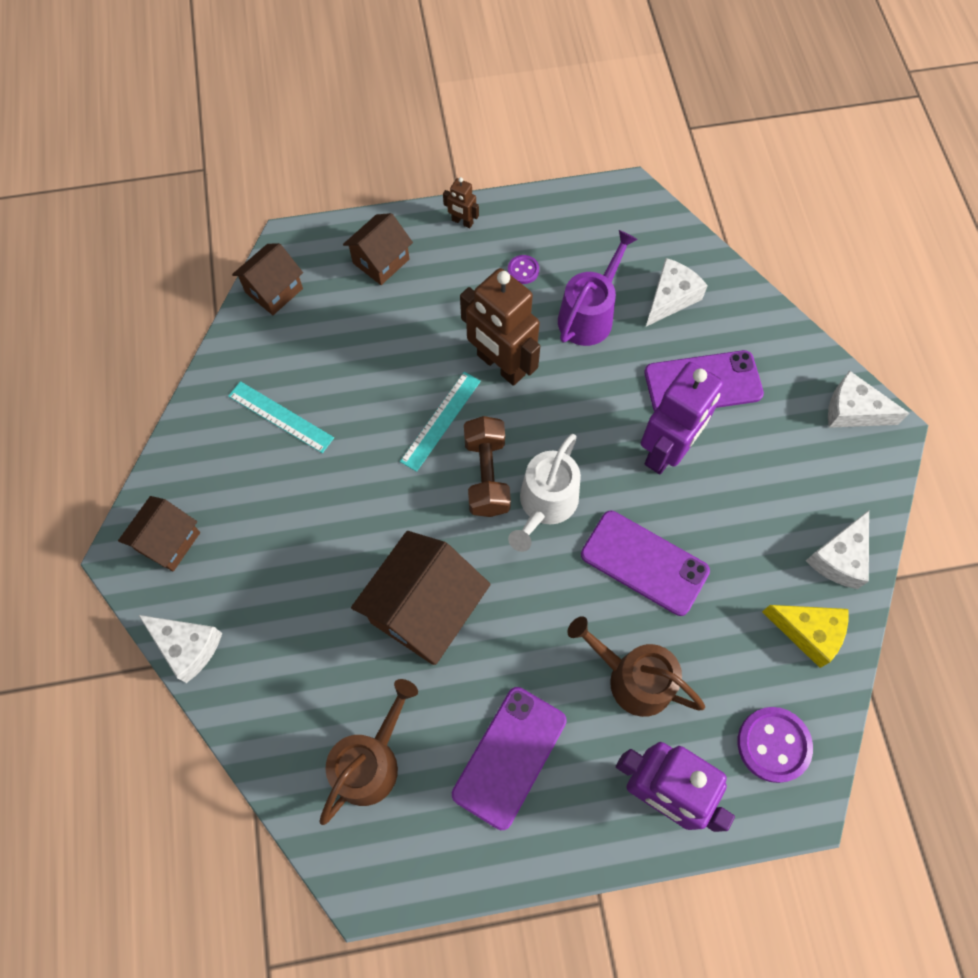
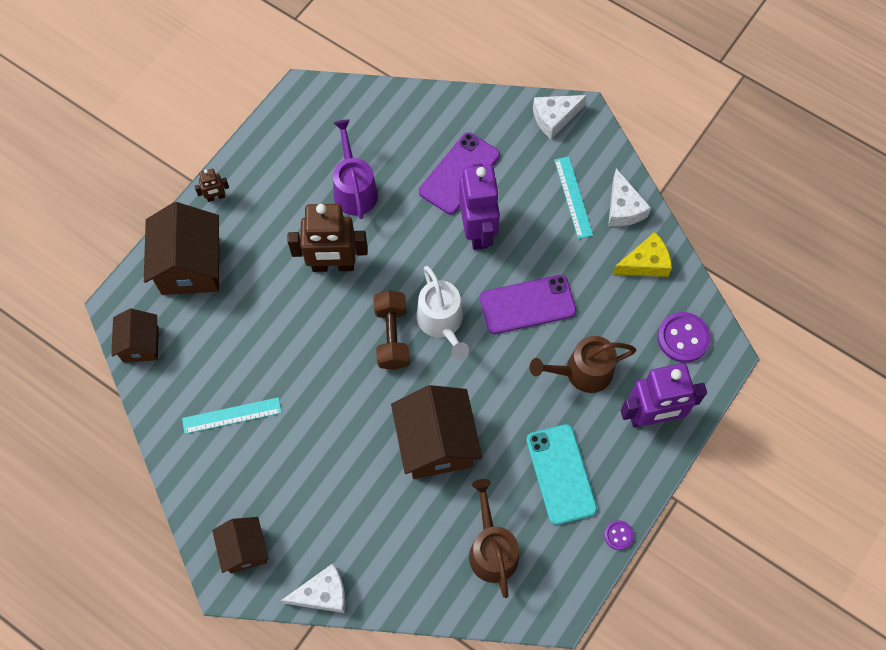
camera: 45 degrees left, 0 degrees up
brown house [343,213,413,285] -> brown house [144,202,219,295], size x1.69
turquoise ruler [400,372,481,472] -> turquoise ruler moved to [554,156,593,239]
purple phone [452,687,567,830] -> turquoise phone [526,424,597,525]
brown dumbbell [464,416,511,517] -> brown dumbbell turned 45 degrees clockwise [373,291,410,370]
purple button [508,255,539,284] -> purple button moved to [604,520,634,550]
white cheese [646,258,708,326] -> none

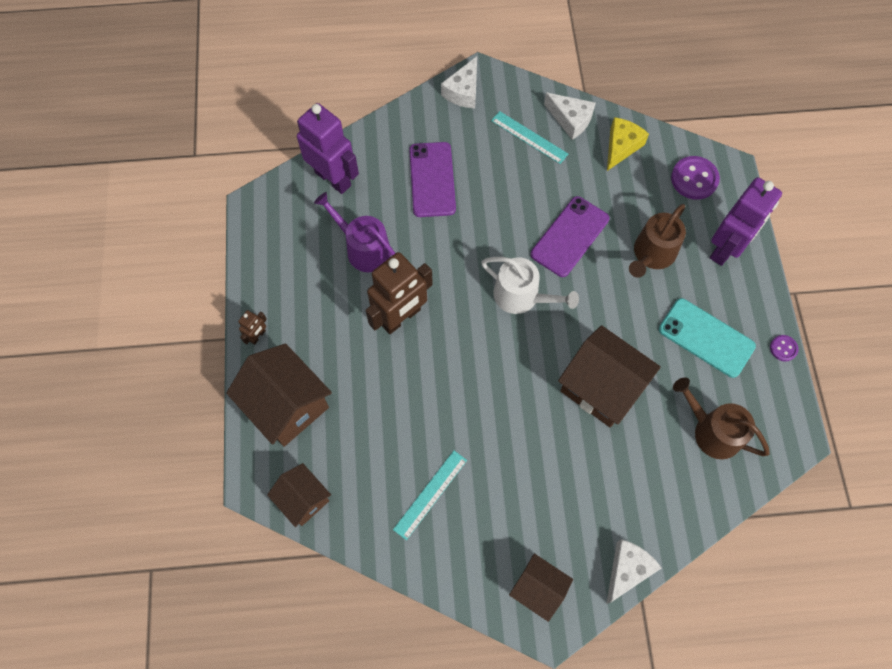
camera: 40 degrees left, 0 degrees up
brown dumbbell [373,291,410,370] -> none
purple robot [459,164,500,250] -> purple robot moved to [297,103,359,194]

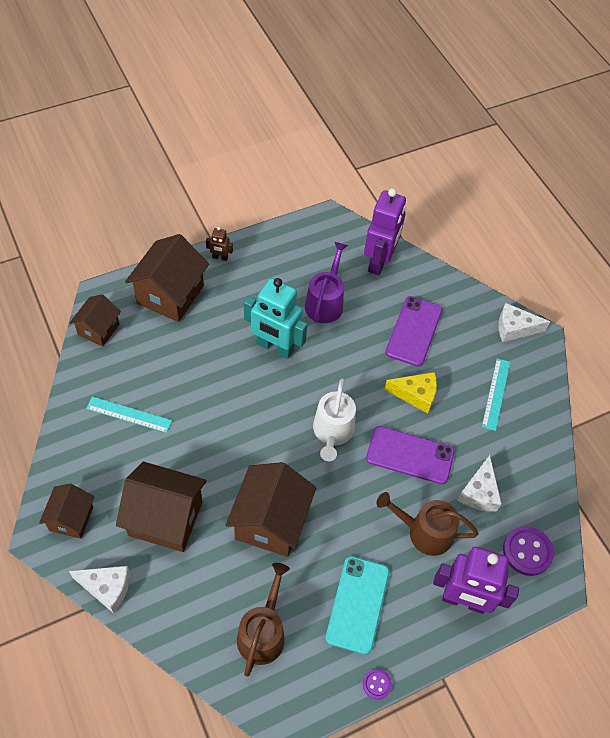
camera: 65 degrees right, 10 degrees down
brown robot [365,252,433,334] -> turquoise robot [244,278,307,359]
purple phone [409,142,456,217] -> purple phone turned 45 degrees counterclockwise [385,296,442,367]
white cheese [544,93,596,140] -> white cheese moved to [457,455,502,512]
yellow cheese [607,117,649,171] -> yellow cheese moved to [384,372,437,414]
none -> brown house [116,462,207,552]

